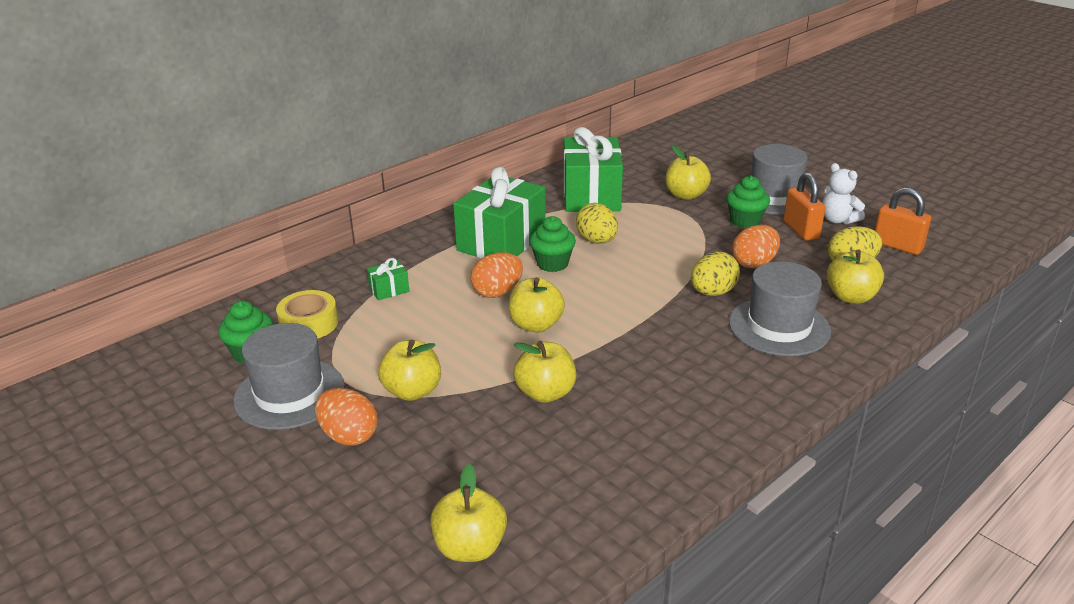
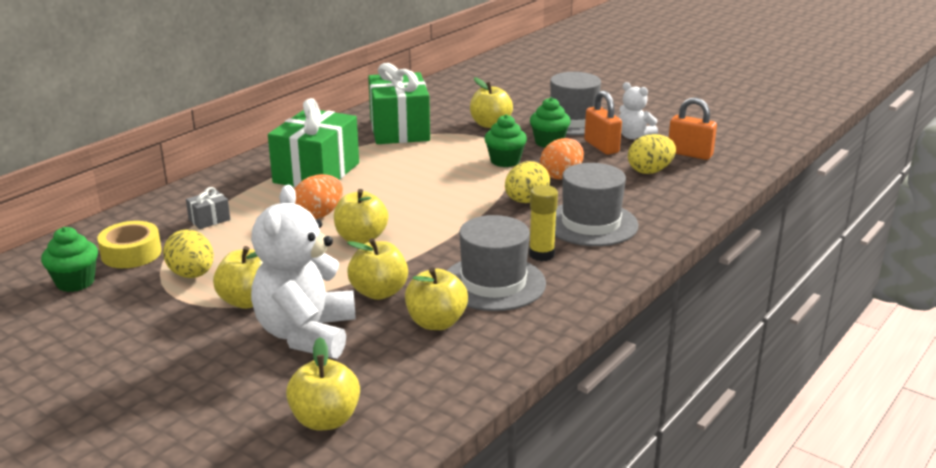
camera: 10 degrees left, 5 degrees down
grey hat [233,323,345,430] -> grey hat moved to [447,215,546,311]
orange egg [315,388,378,446] -> none
green gift [367,258,409,300] -> grey gift [186,187,230,229]
green cupcake [530,216,576,272] -> green cupcake moved to [484,114,527,167]
yellow egg [576,203,618,244] -> yellow egg moved to [163,229,214,278]
yellow apple [827,250,884,304] -> yellow apple moved to [405,267,468,330]
none -> white teddy bear [251,185,356,359]
none -> yellow glue stick [529,185,558,261]

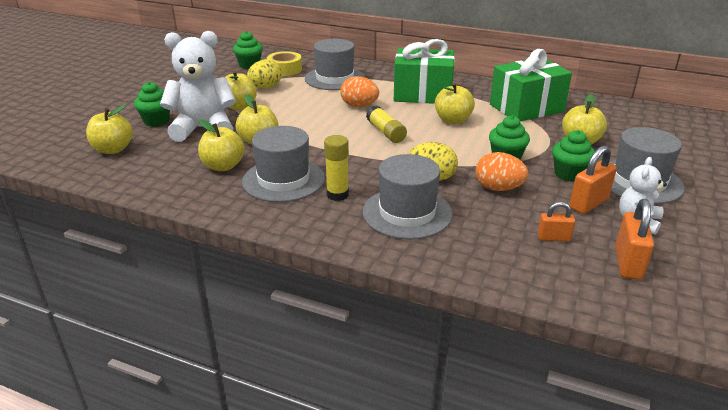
camera: 75 degrees right, 5 degrees up
grey gift [186,187,230,229] -> grey hat [305,39,365,90]
yellow apple [334,189,388,244] -> yellow apple moved to [435,83,475,124]
yellow egg [628,134,676,174] -> orange padlock [537,202,575,242]
none -> green cupcake [134,81,170,127]
none -> yellow glue stick [366,105,407,143]

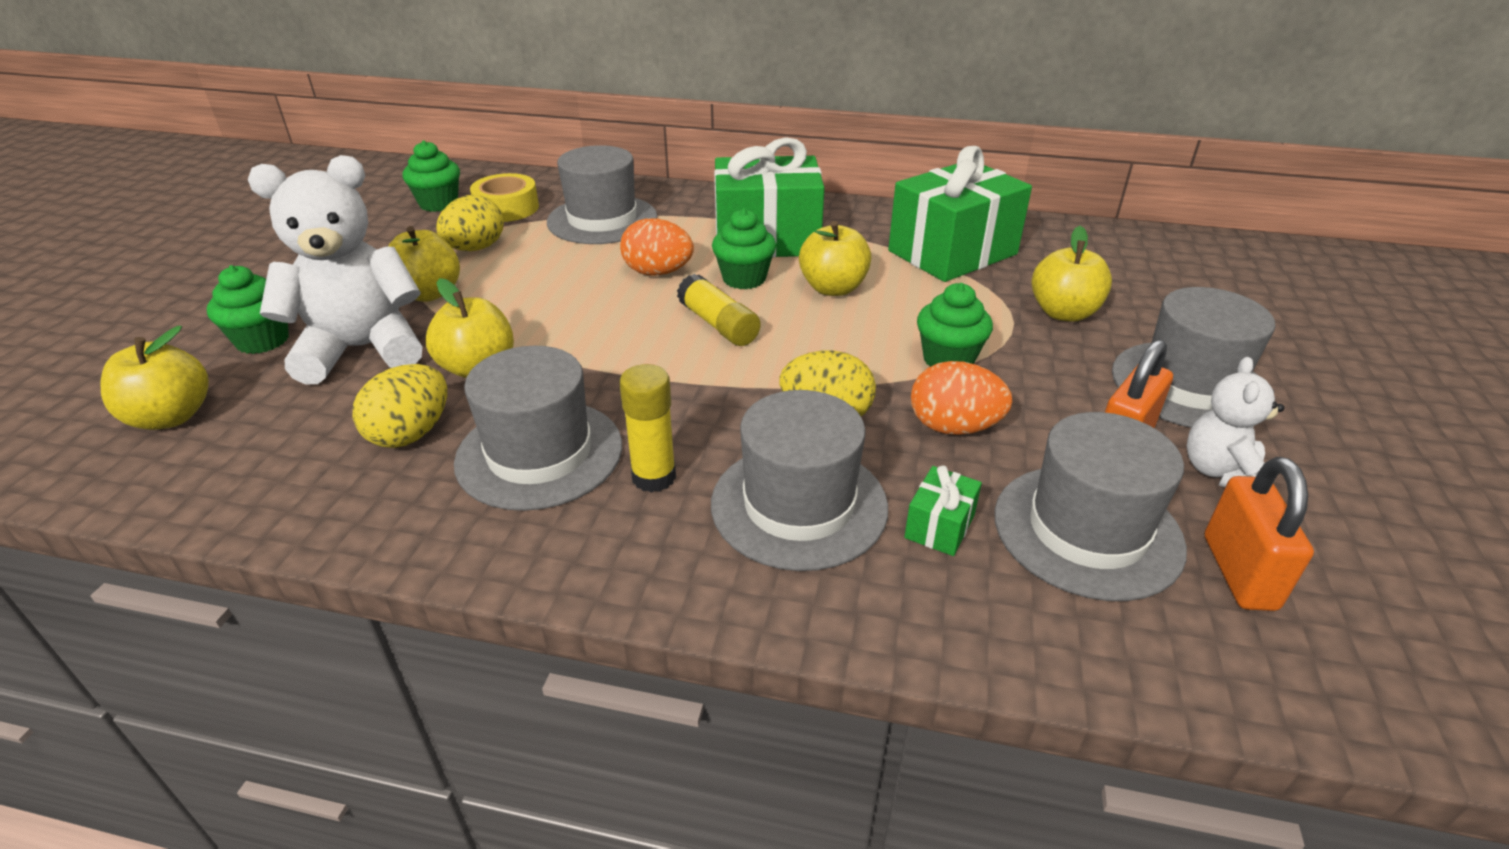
camera: 10 degrees left, 5 degrees up
yellow apple [198,119,245,171] -> yellow egg [353,364,447,448]
orange padlock [537,202,575,242] -> grey hat [994,412,1187,601]
green cupcake [552,130,595,182] -> green cupcake moved to [712,208,776,289]
none -> green gift [904,465,982,556]

